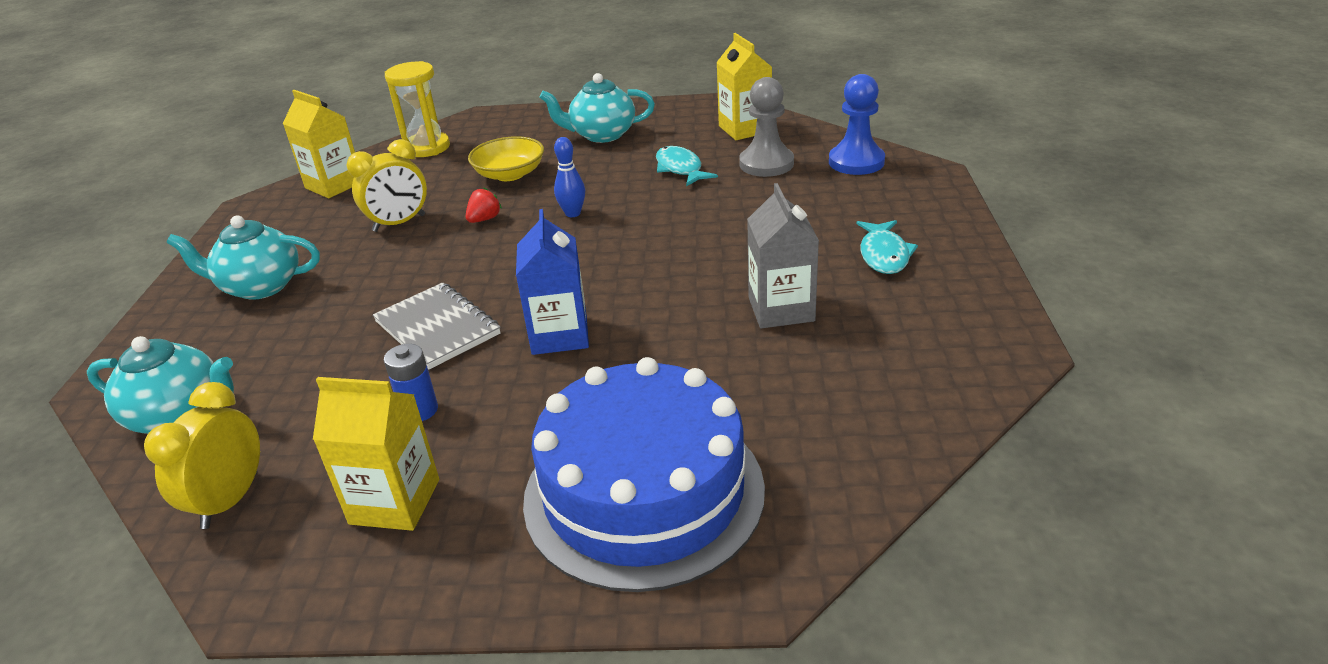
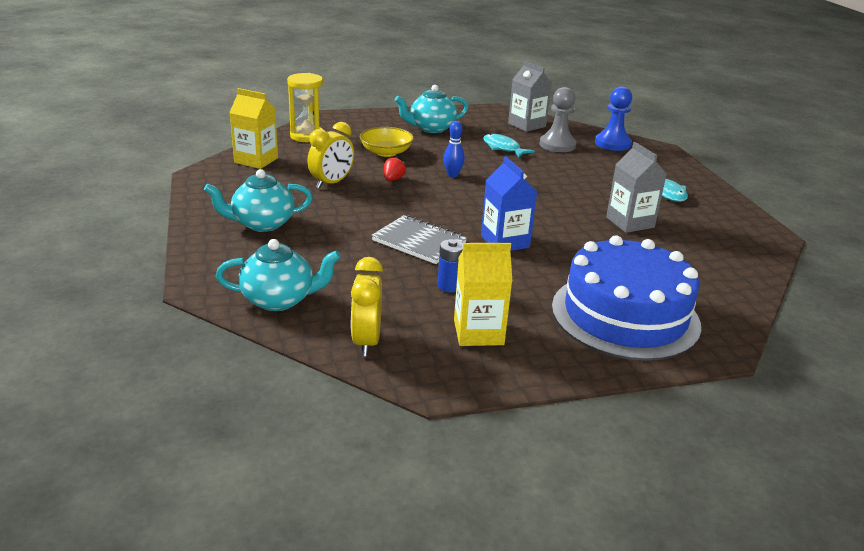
camera: 20 degrees left, 5 degrees down
yellow carton [716,33,772,140] -> grey carton [508,60,552,132]

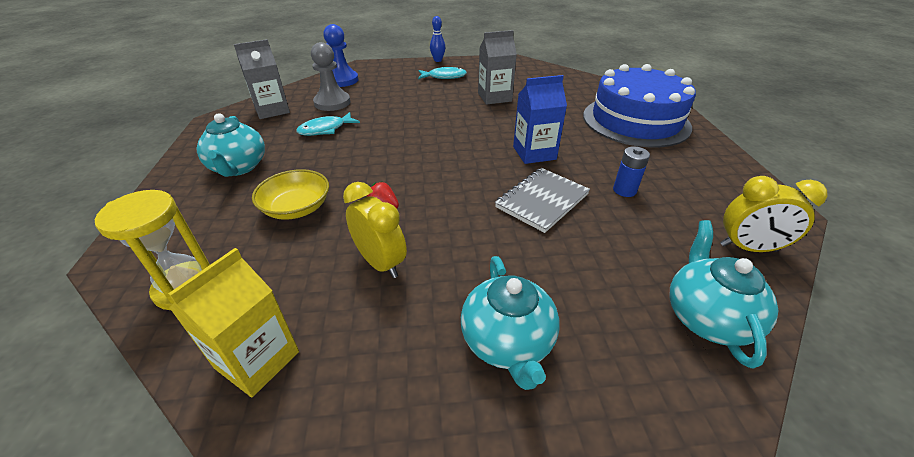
camera: 80 degrees left, 10 degrees up
blue bowling pin [443,121,465,177] -> blue bowling pin moved to [430,16,445,62]
yellow carton [454,243,512,346] -> none

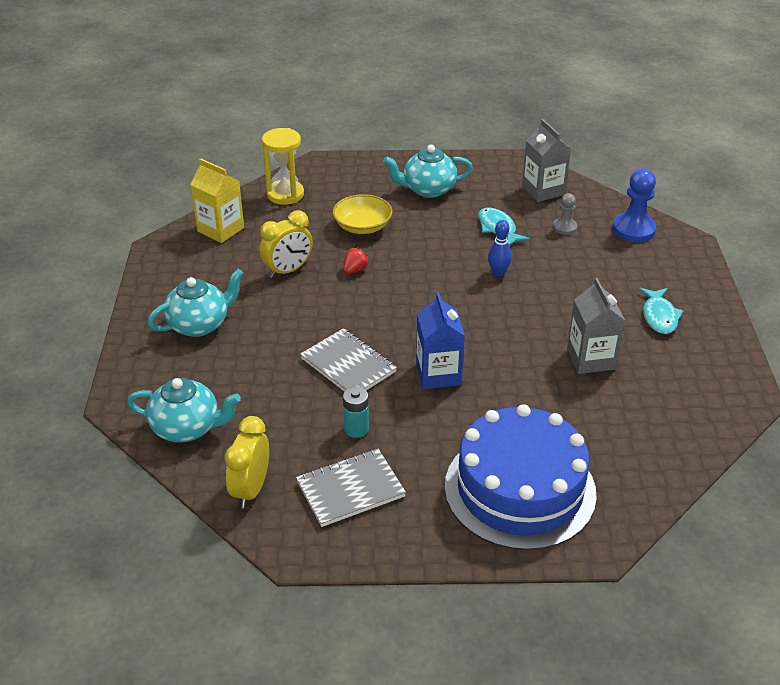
camera: 95 degrees right, 0 degrees up
grey pawn [311,42,350,111] -> grey pawn [553,193,578,235], size x0.57
blue bowling pin [430,16,445,62] -> blue bowling pin moved to [488,220,512,276]
turquoise teapot [461,256,559,390] -> turquoise teapot turned 150 degrees clockwise [148,269,244,337]
blue battery [613,146,650,197] -> turquoise battery [343,387,369,438]
none -> grey notebook [296,449,406,527]

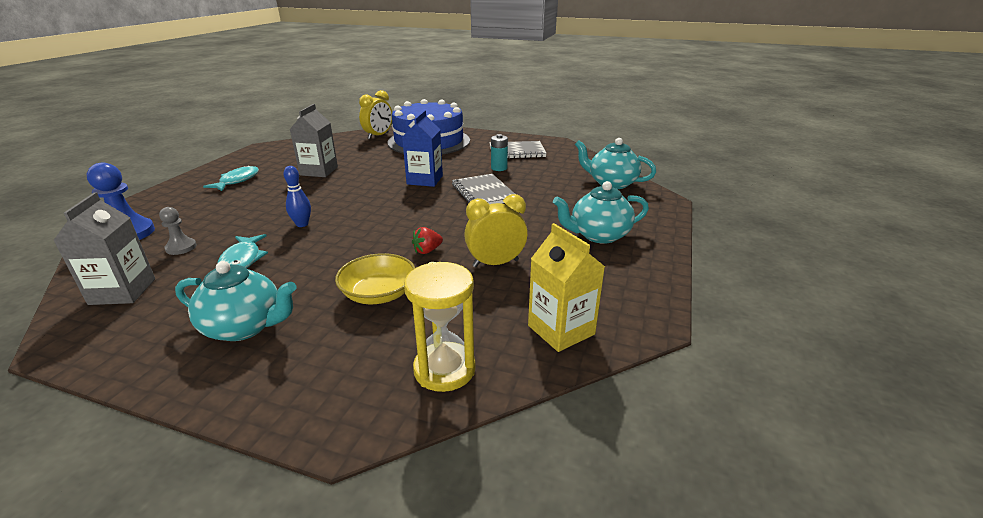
camera: 160 degrees left, 10 degrees down
yellow clock [225,416,269,508] -> yellow clock moved to [359,90,392,139]

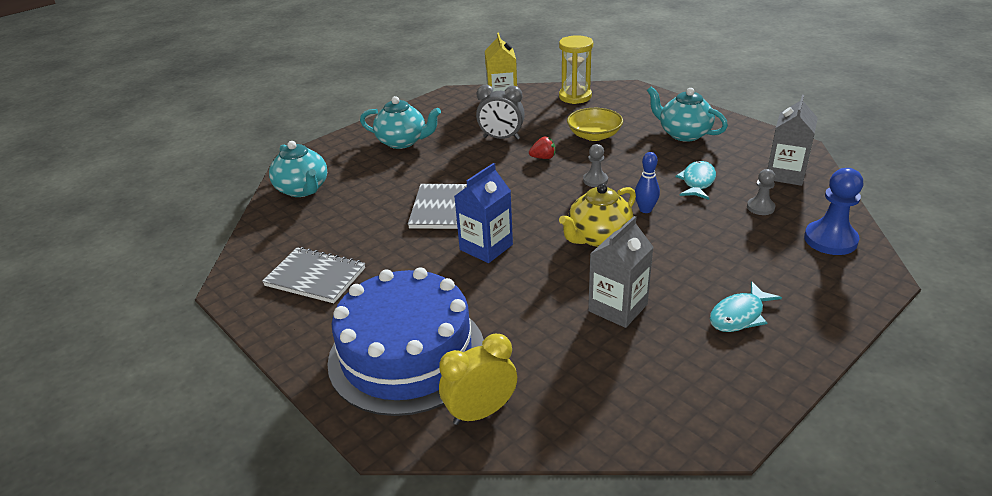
camera: 150 degrees left, 5 degrees up
yellow clock [464,194,528,267] -> grey clock [476,85,525,140]
turquoise battery [491,134,508,171] -> none
none -> yellow teapot [559,184,636,247]
none -> grey pawn [583,144,608,187]

